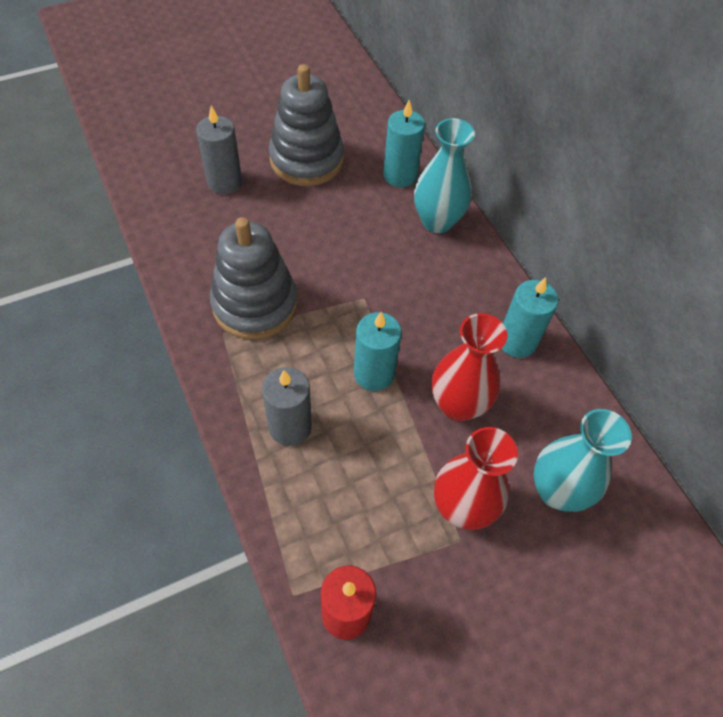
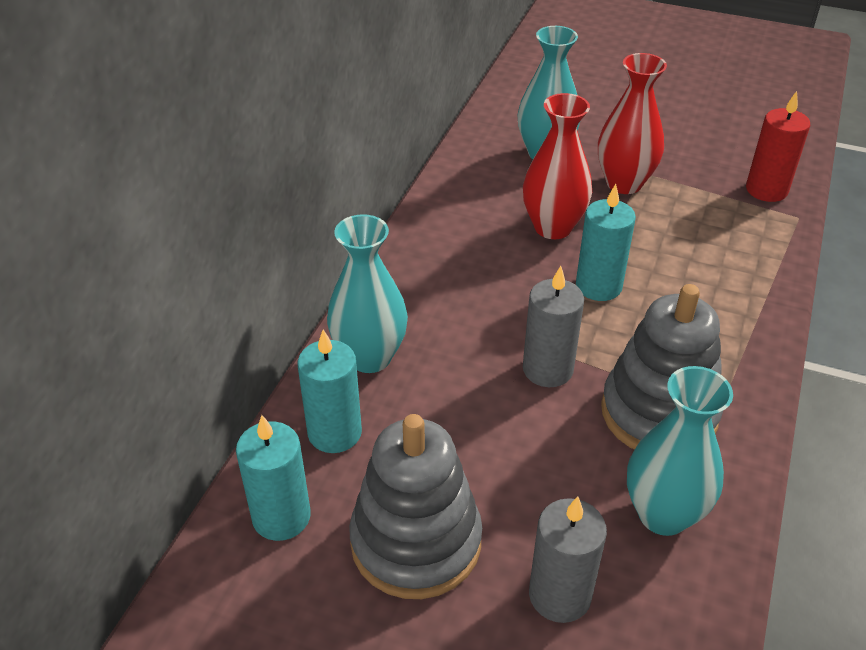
camera: 130 degrees left, 15 degrees down
grey candle [262,367,312,446] -> grey candle moved to [523,266,584,387]
turquoise candle [501,277,558,358] -> turquoise candle moved to [236,415,311,541]
none -> turquoise vase [627,366,733,536]

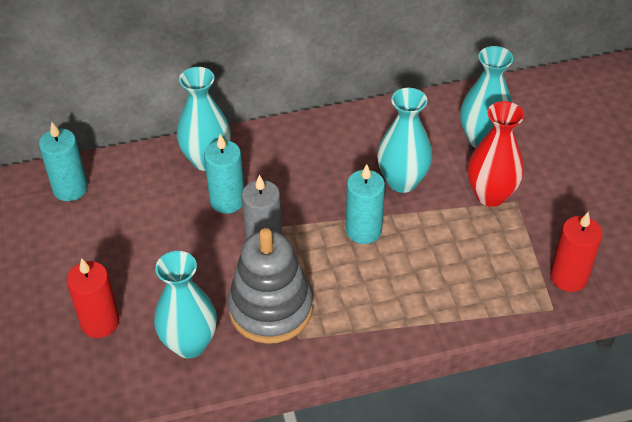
camera: 55 degrees right, 5 degrees up
turquoise candle [297,329,362,453] -> turquoise candle moved to [204,134,244,213]
grey stacking toy [349,414,482,599] -> none
red vase [523,93,592,239] -> turquoise vase [377,88,432,193]
grey candle [529,496,607,623] -> red candle [67,258,119,338]

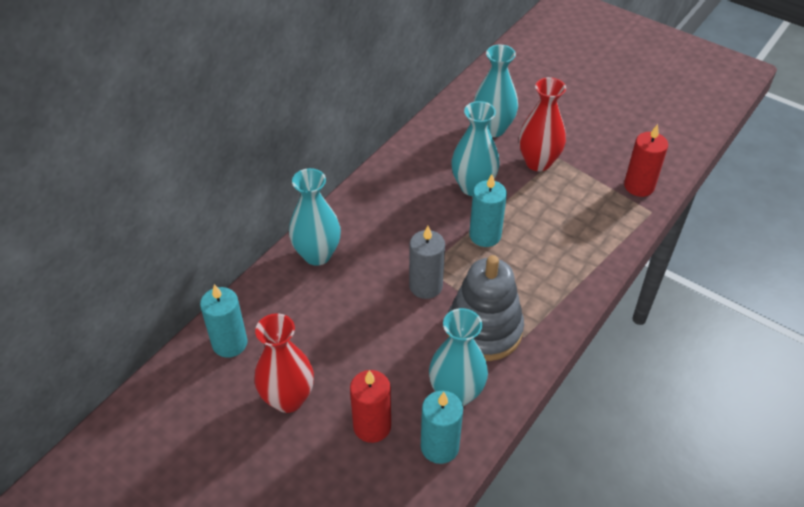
camera: 40 degrees left, 0 degrees up
turquoise candle [204,134,244,213] -> turquoise candle moved to [421,391,463,464]
none -> red vase [254,313,314,413]

